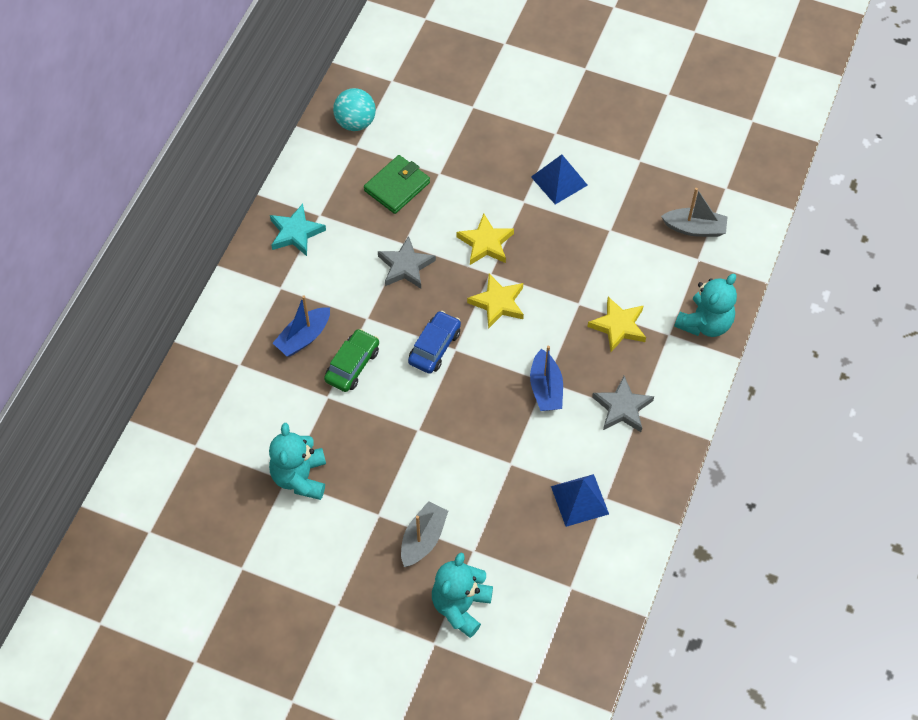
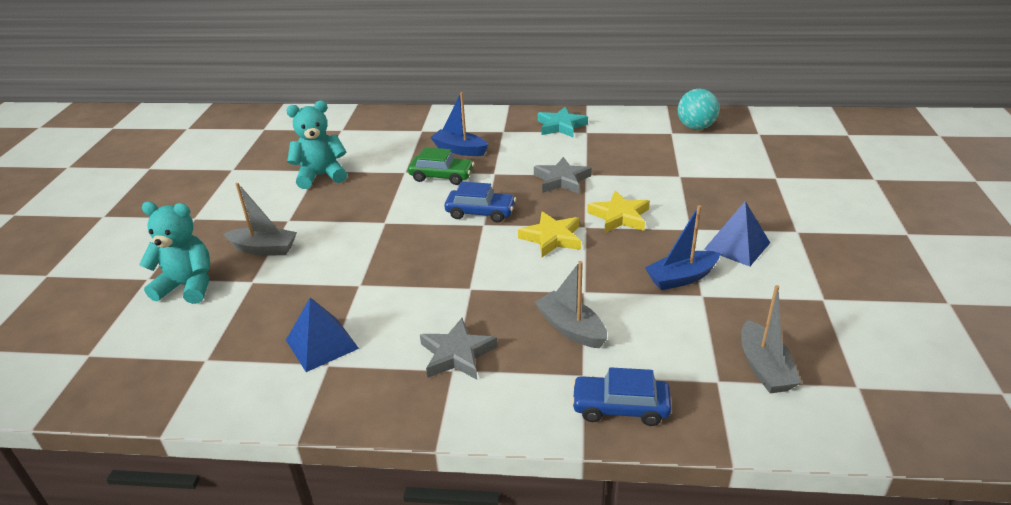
camera: 75 degrees right, 25 degrees down
green wallet [364,155,430,214] -> none
blue boat [530,346,563,411] -> blue boat moved to [645,205,720,290]
yellow star [587,297,646,352] -> grey boat [535,261,607,348]
turquoise teddy bear [674,274,737,337] -> blue car [571,367,671,426]

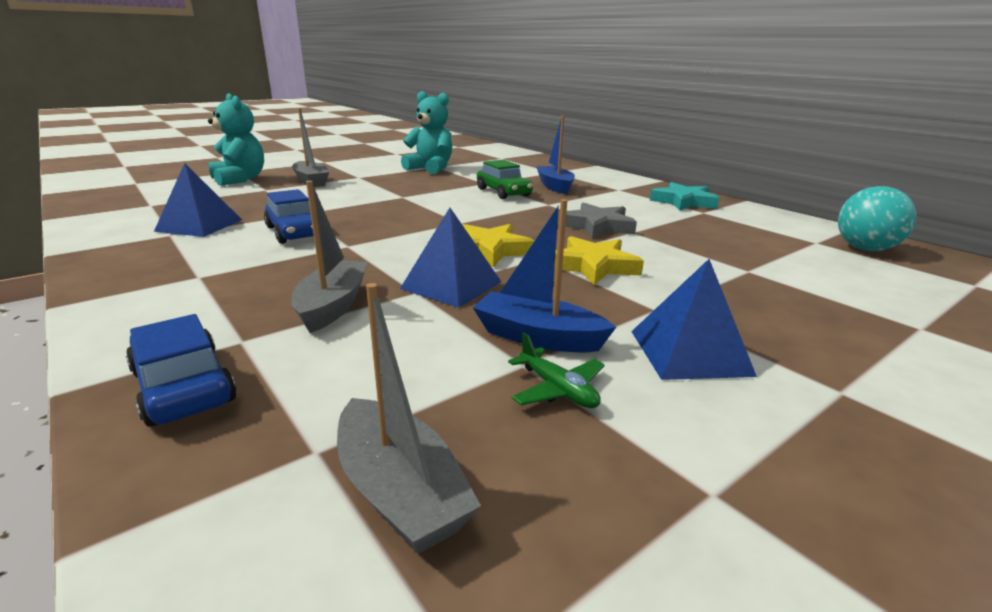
camera: 45 degrees right, 10 degrees down
grey star [420,318,498,380] -> none
blue car [445,182,516,223] -> blue car moved to [264,189,314,244]
grey boat [741,285,801,393] -> grey boat turned 75 degrees counterclockwise [337,283,481,554]
none -> blue pyramid [400,208,502,308]
none -> green plane [508,333,605,408]

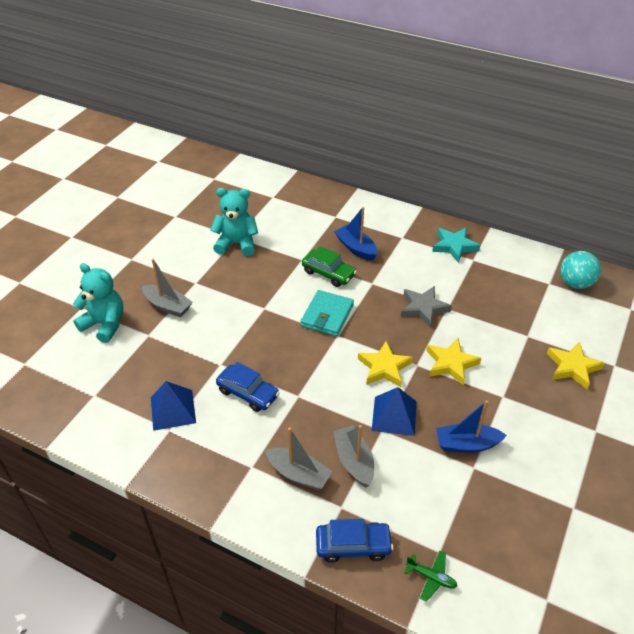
camera: 25 degrees left, 20 degrees up
blue car [126,314,237,427] -> blue car turned 150 degrees clockwise [316,519,393,563]
grey boat [337,283,481,554] -> grey boat moved to [265,428,333,490]
green plane [508,333,605,408] -> green plane moved to [404,550,457,602]
blue pyramid [631,259,757,380] -> none
none -> turquoise wallet [300,290,354,336]
none -> yellow star [547,342,605,389]

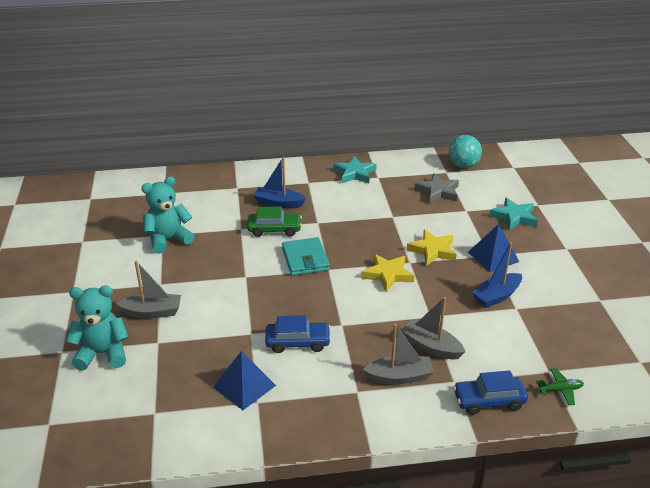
camera: 35 degrees left, 10 degrees down
blue car [316,519,393,563] -> blue car turned 150 degrees counterclockwise [453,370,528,415]
blue pyramid [372,387,416,436] -> blue pyramid moved to [468,224,519,272]
grey star [401,286,452,328] -> grey star moved to [415,173,459,203]
yellow star [547,342,605,389] -> turquoise star [489,198,538,230]

